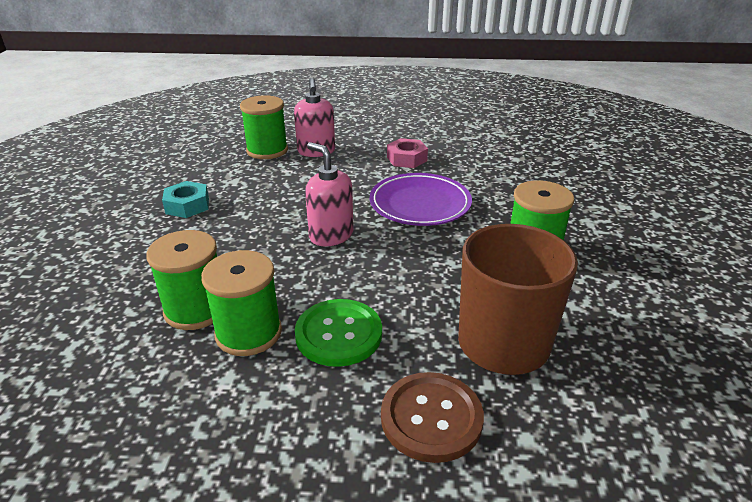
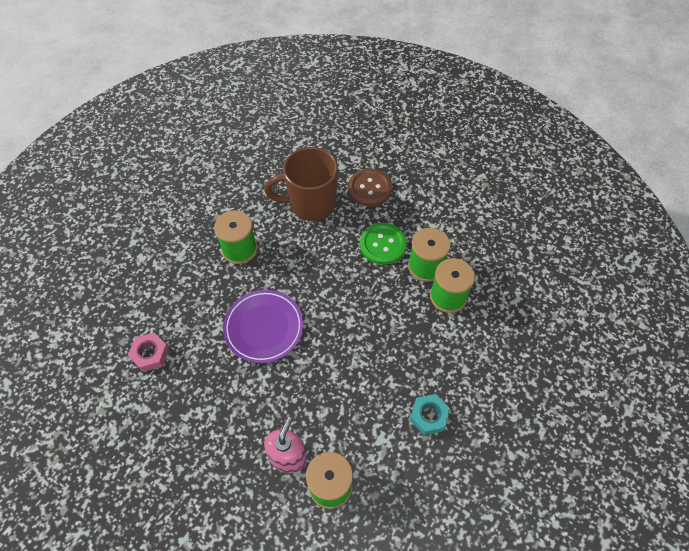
camera: 150 degrees left, 25 degrees up
pink soap dispenser [305,142,354,246] -> none
pink nut [387,138,428,168] -> pink nut moved to [128,333,169,372]

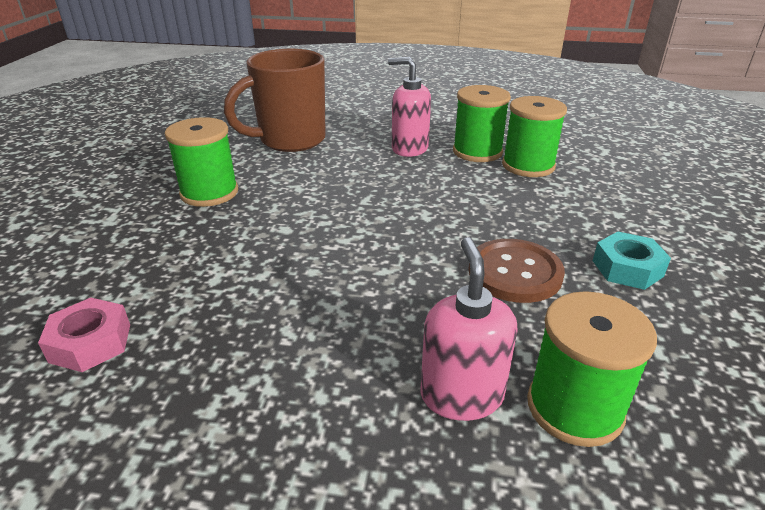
camera: 25 degrees left, 25 degrees down
purple plate [223,290,304,363] -> none
brown button [348,169,392,207] -> brown button moved to [468,239,565,303]
green button [360,223,407,265] -> pink soap dispenser [388,57,431,157]

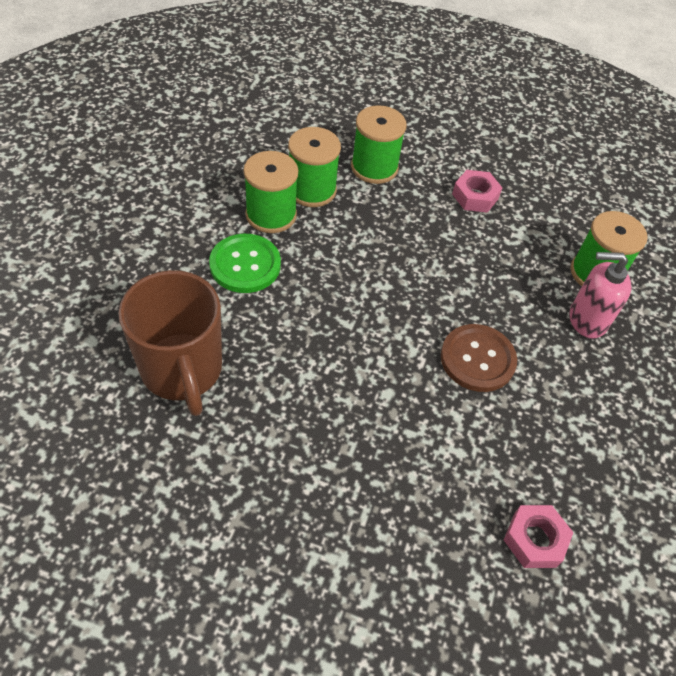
camera: 85 degrees left, 20 degrees up
green spool [165,117,238,207] -> green spool moved to [351,105,407,184]
pink soap dispenser [388,57,431,157] -> green button [209,234,281,293]
brown button [468,239,565,303] -> brown button moved to [441,324,517,392]
turquoise nut [593,231,671,290] -> pink nut [452,170,502,213]

